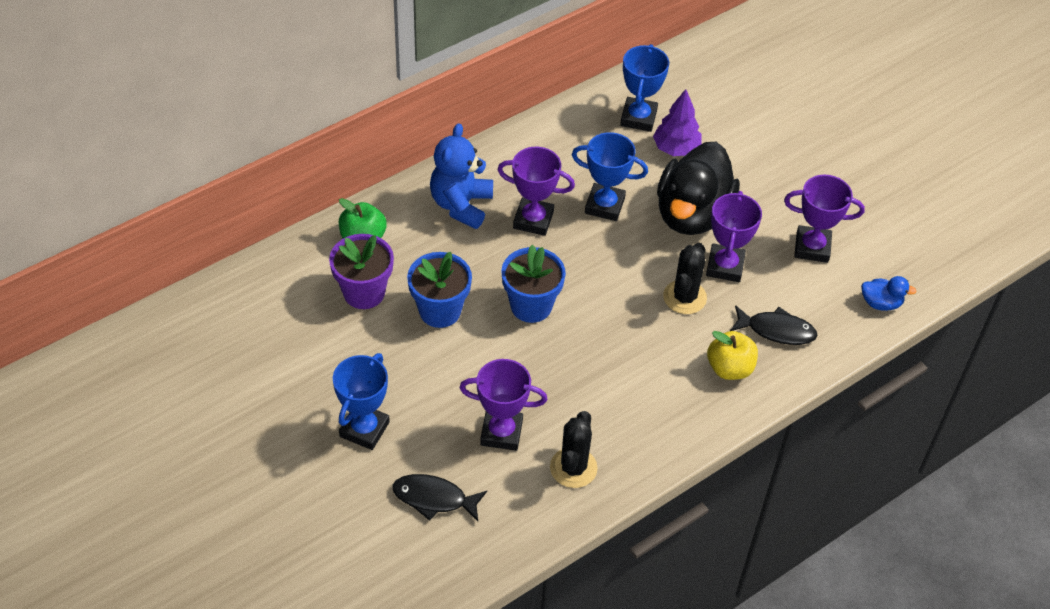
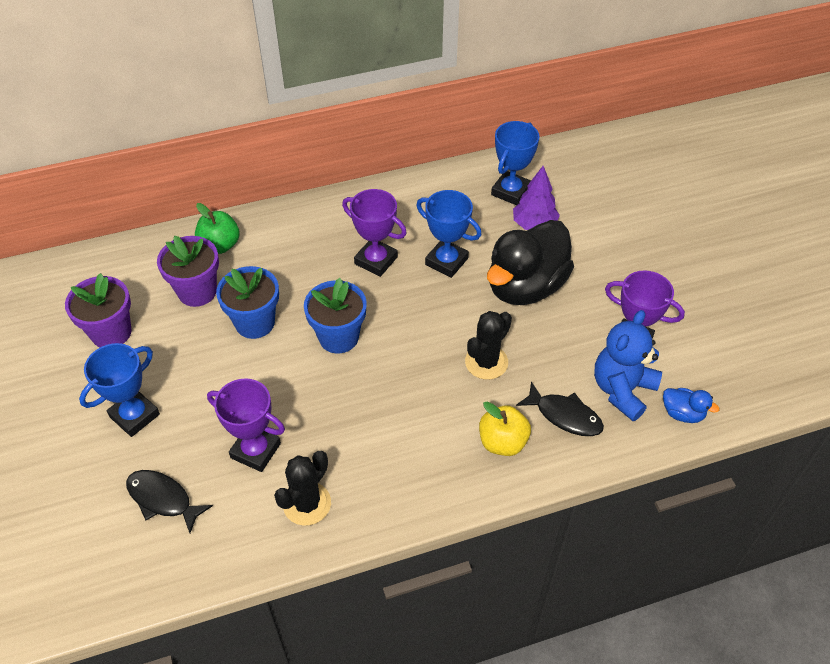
camera: 20 degrees right, 0 degrees up
blue teddy bear [430,123,493,229] -> blue teddy bear moved to [594,310,662,421]
purple trophy [706,191,762,282] -> none
none -> purple flower pot [65,273,132,347]

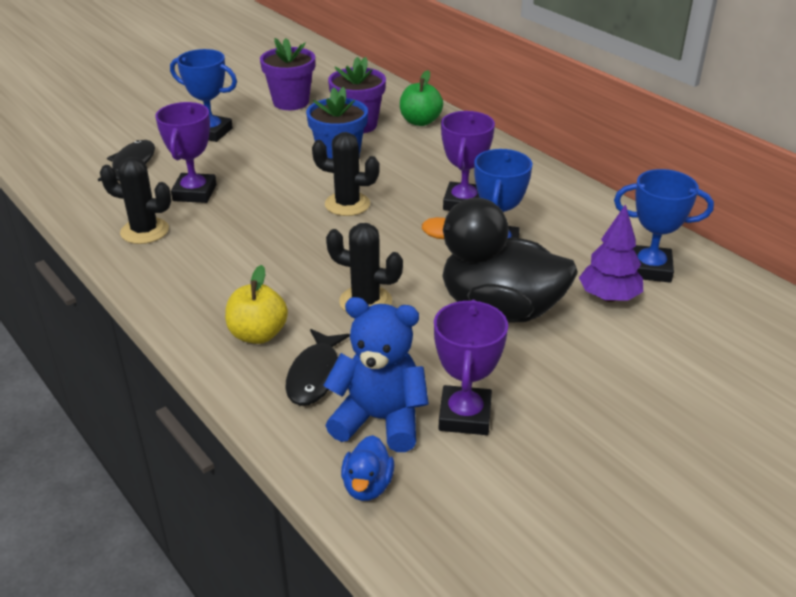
camera: 70 degrees right, 15 degrees down
blue flower pot [304,278,367,353] -> black cactus [312,132,380,216]

